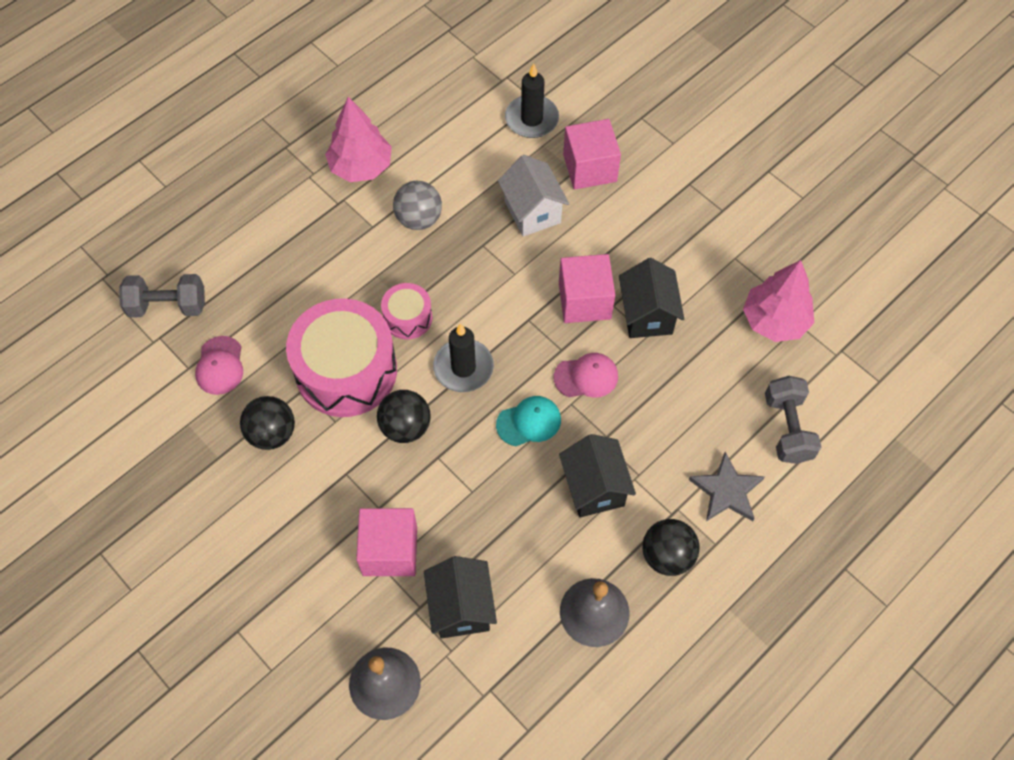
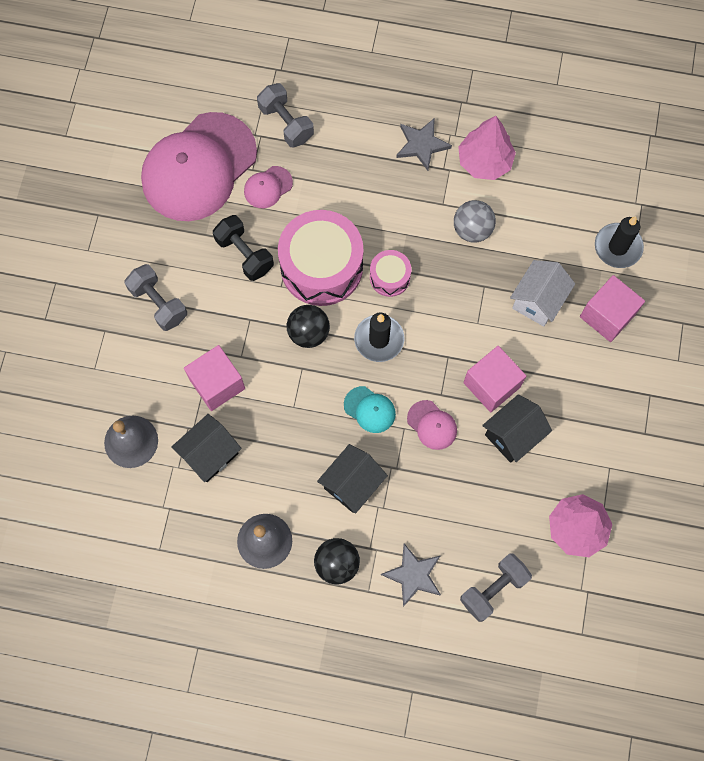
camera: 55 degrees right, 10 degrees up
black ball [240,396,295,450] -> black dumbbell [213,215,274,281]
none -> grey dumbbell [124,264,187,331]
none -> pink cap [141,112,257,221]
none -> grey star [396,118,452,171]

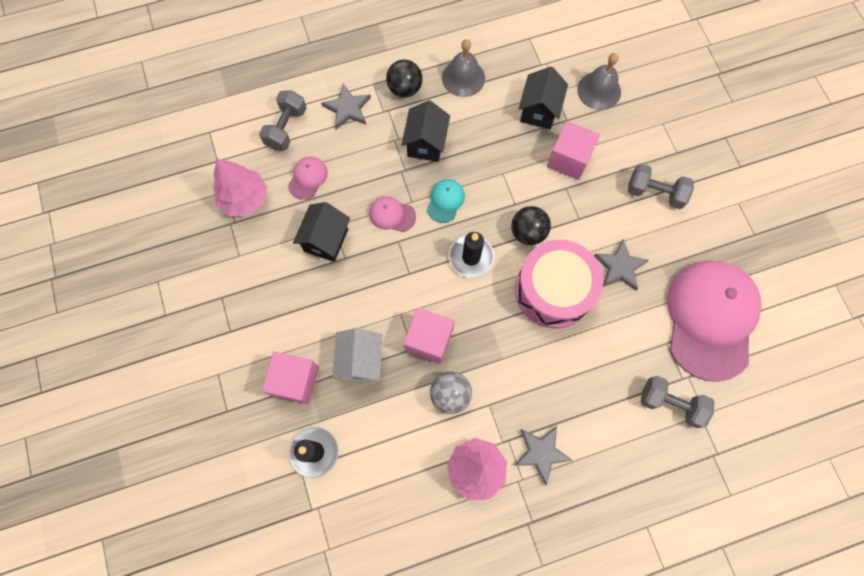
camera: 150 degrees right, 0 degrees up
black dumbbell [213,215,274,281] -> grey star [594,239,649,290]
pink cap [244,166,293,208] -> pink cap moved to [288,157,328,200]
turquoise cap [344,386,396,433] -> turquoise cap turned 105 degrees clockwise [427,179,465,223]
pink drum [370,250,411,297] -> none
pink cube [463,346,526,412] -> pink cube moved to [403,308,454,364]

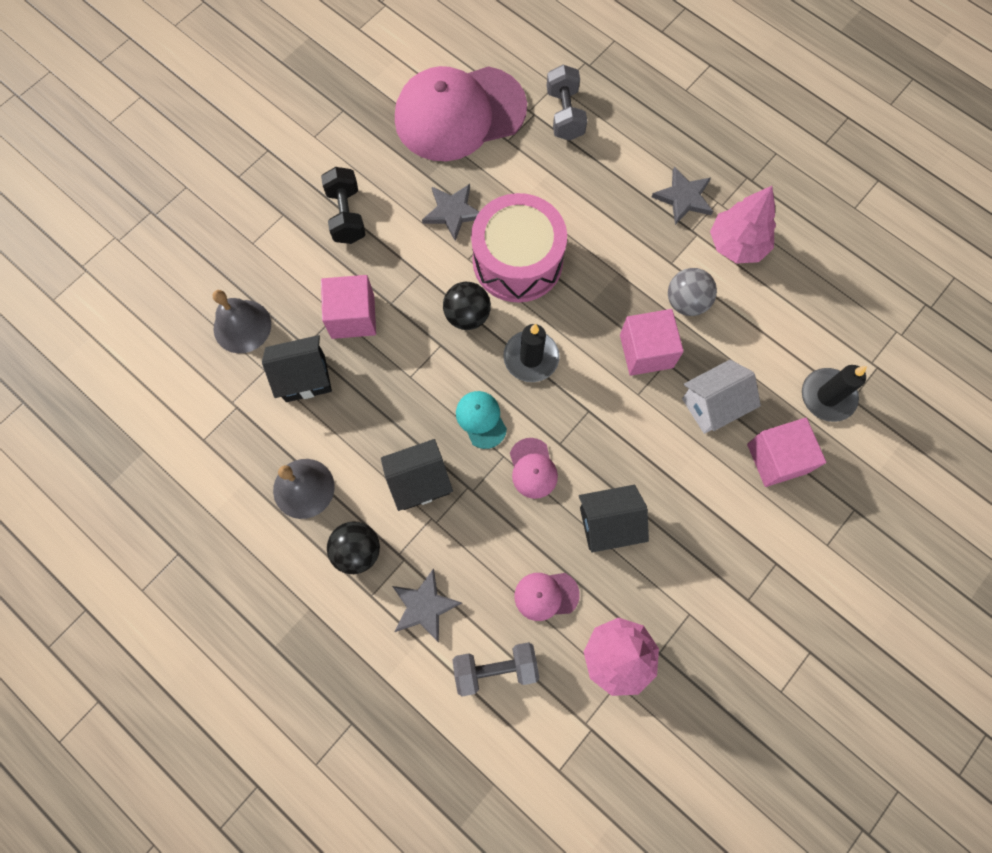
camera: 120 degrees left, 0 degrees up
turquoise cap [427,179,465,223] -> turquoise cap turned 75 degrees clockwise [456,391,507,449]
grey dumbbell [628,164,694,209] -> black dumbbell [321,167,365,244]

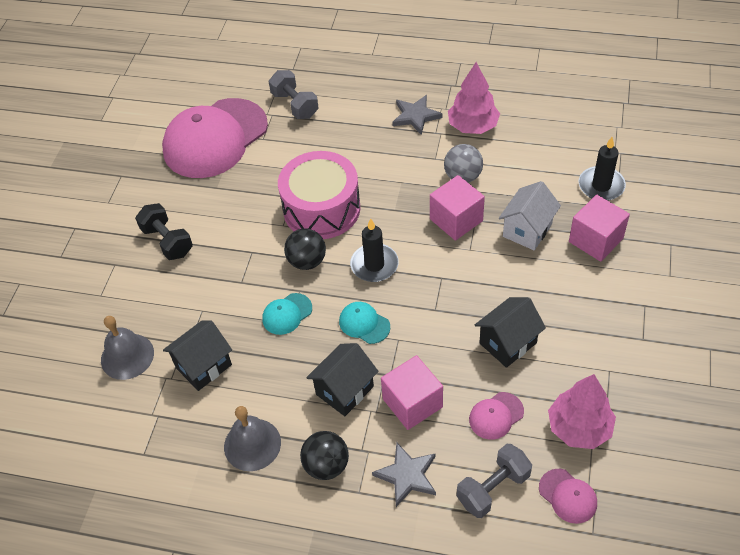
camera: 25 degrees left, 20 degrees down
pink cube [321,275,376,339] -> pink cube moved to [381,355,443,430]
grey star [422,184,479,241] -> none
pink cap [510,438,558,499] -> pink cap moved to [539,469,597,524]
none -> turquoise cap [262,293,312,335]

